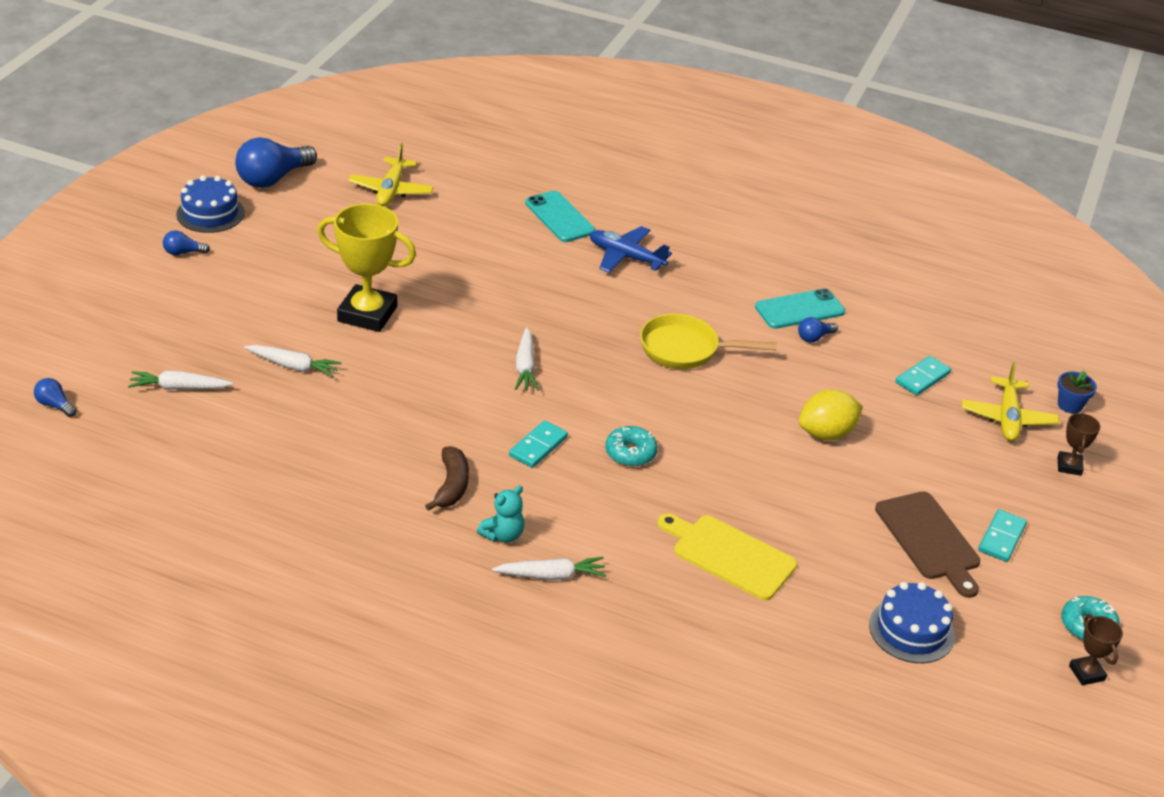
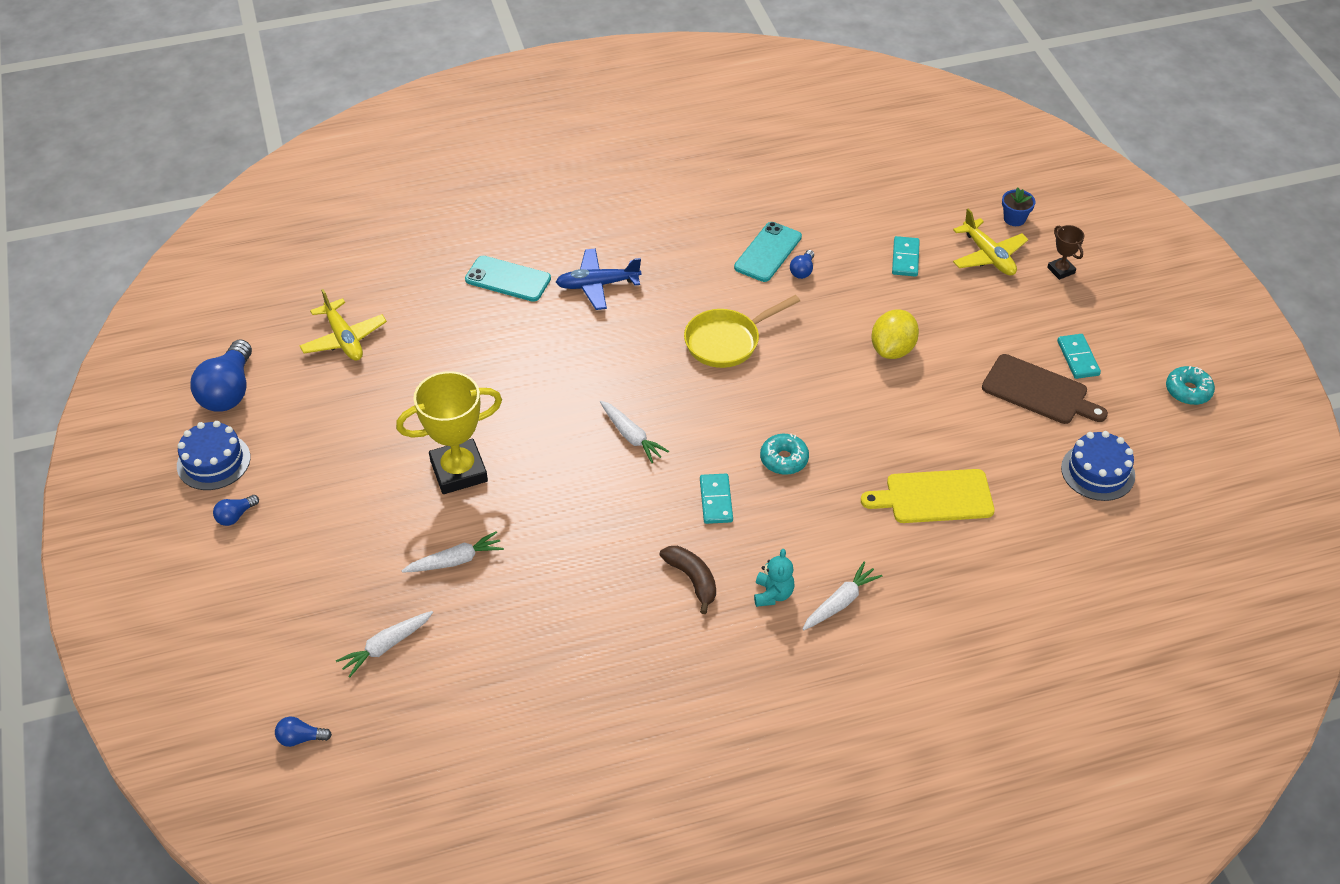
camera: 35 degrees left, 10 degrees up
brown trophy [1069,614,1123,685] -> none

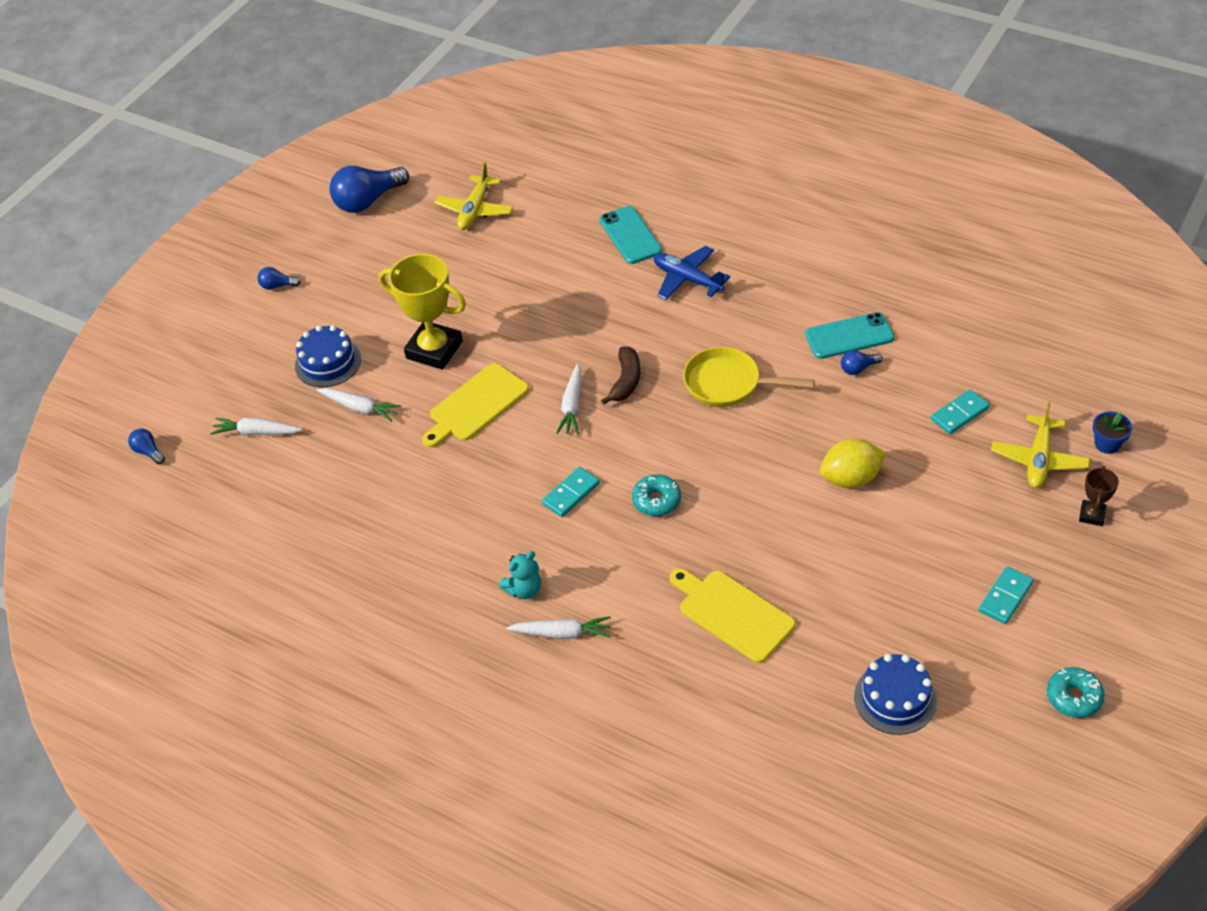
camera: 50 degrees right, 0 degrees up
blue cake [177,421,250,490] -> blue cake moved to [295,325,361,387]
brown banana [660,546,716,614] -> brown banana moved to [601,346,640,405]
brown cutting board [982,354,1108,424] -> none
none -> yellow cutting board [422,363,529,448]

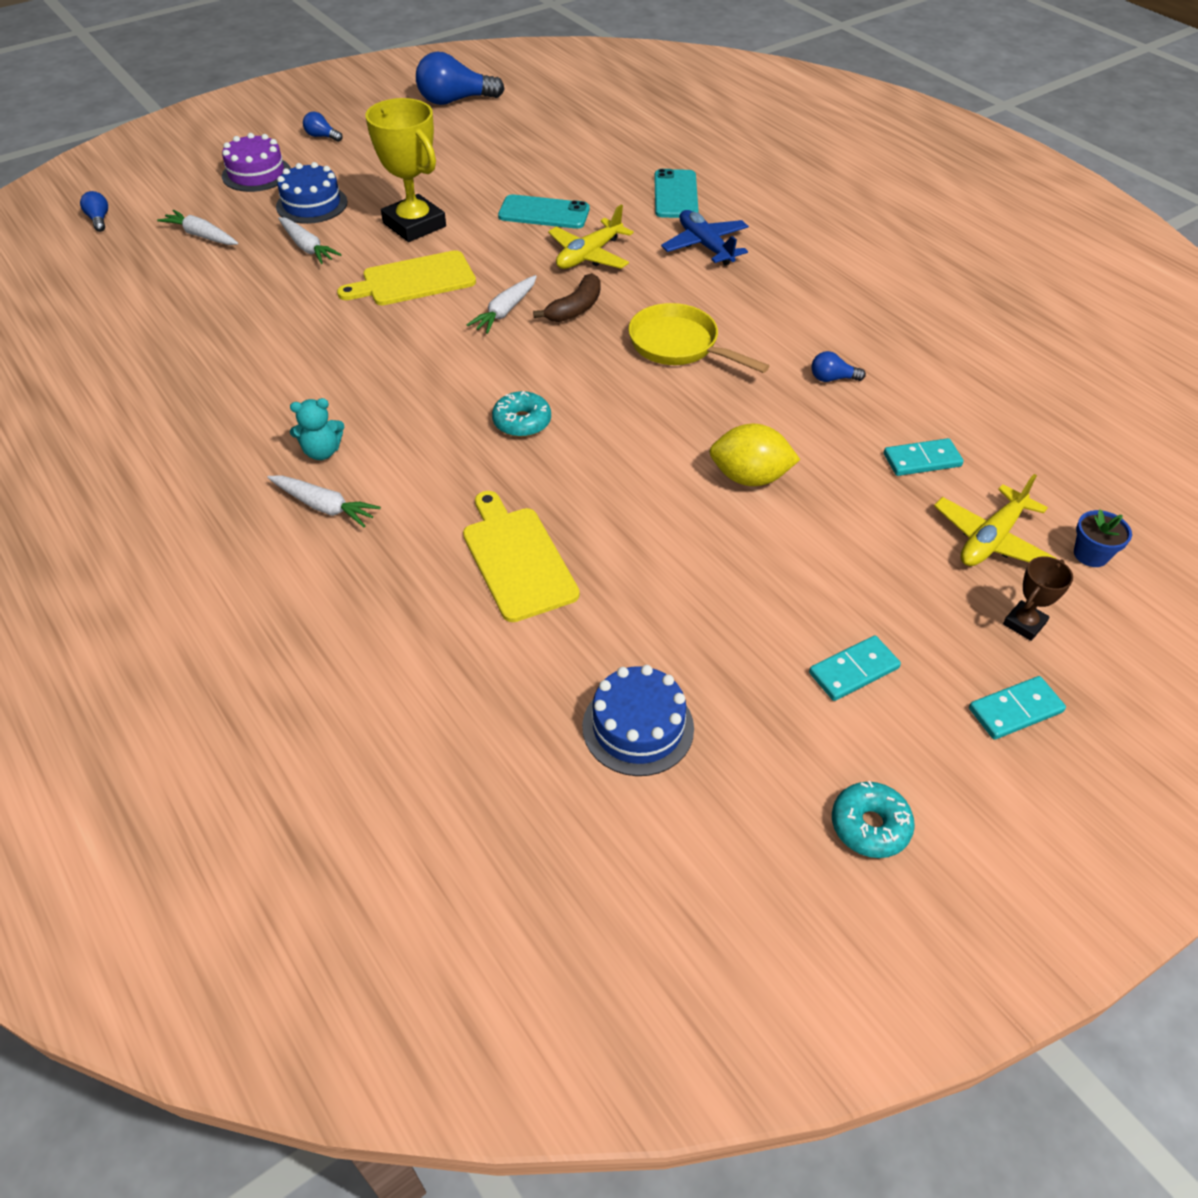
camera: 20 degrees right, 0 degrees up
yellow plane [435,162,513,230] -> yellow plane moved to [548,205,634,269]
turquoise domino [542,467,600,517] -> turquoise domino moved to [969,676,1066,740]
turquoise phone [805,312,895,359] -> turquoise phone moved to [498,194,590,229]
none -> purple cake [222,133,291,192]

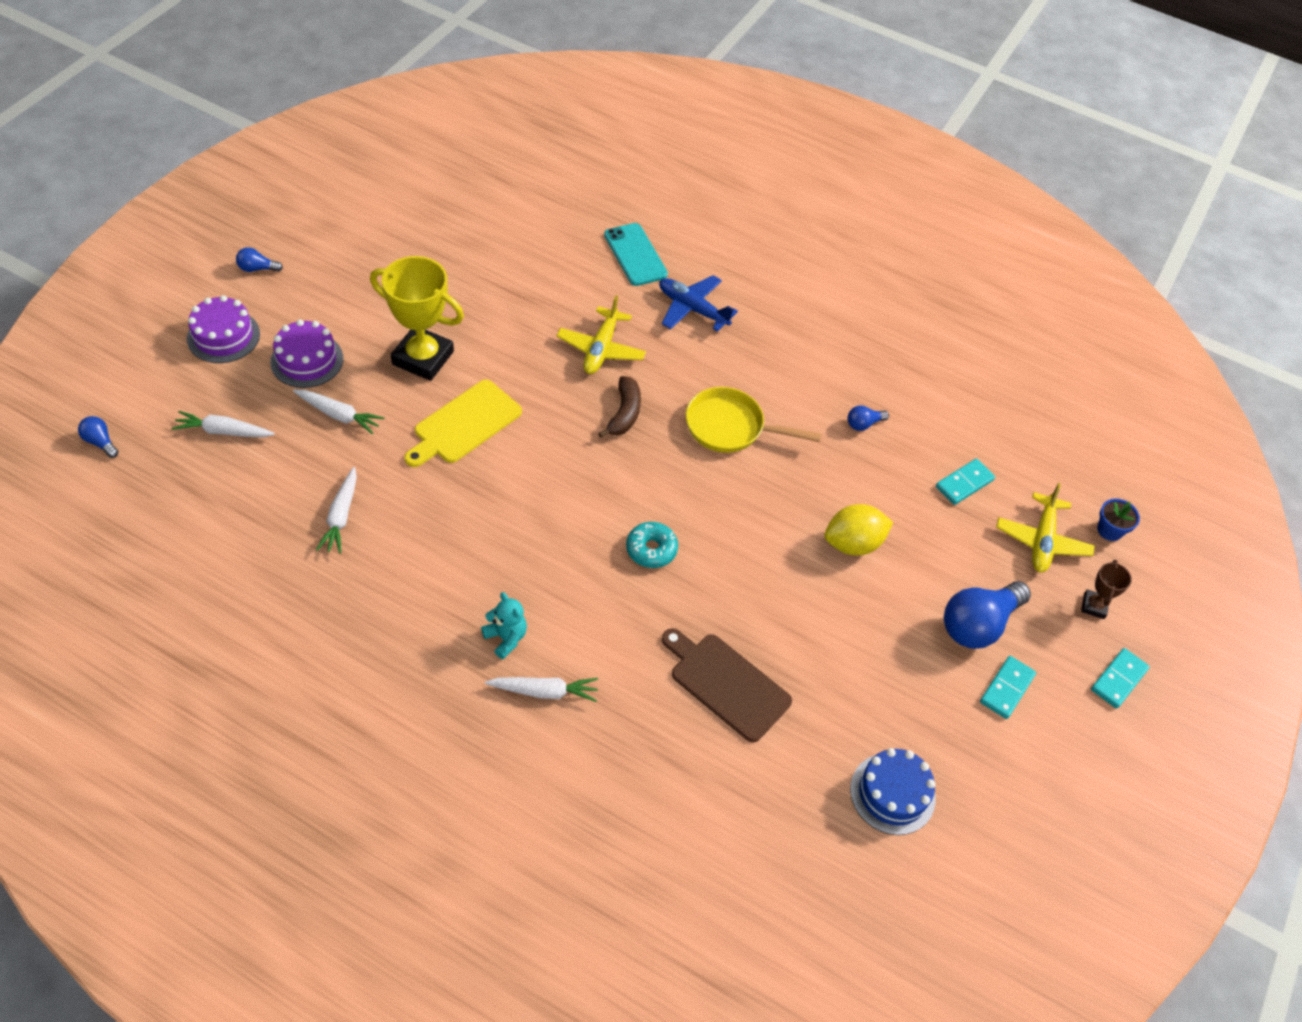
camera: 30 degrees left, 5 degrees up
blue cake [276,162,347,224] -> purple cake [270,319,343,388]
turquoise teddy bear [290,398,344,460] -> turquoise teddy bear turned 90 degrees counterclockwise [481,592,527,659]
blue light bulb [416,52,505,105] -> blue light bulb moved to [944,581,1031,649]
yellow cutting board [463,491,580,622] -> brown cutting board [662,628,792,742]
white carrot [467,275,537,334] -> white carrot moved to [316,467,357,554]
turquoise phone [498,194,590,229] -> none
turquoise donut [832,781,915,858] -> none

